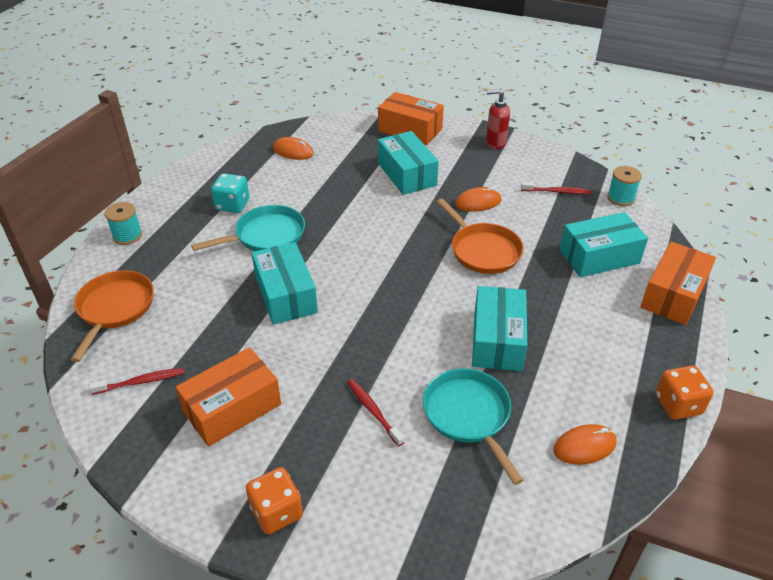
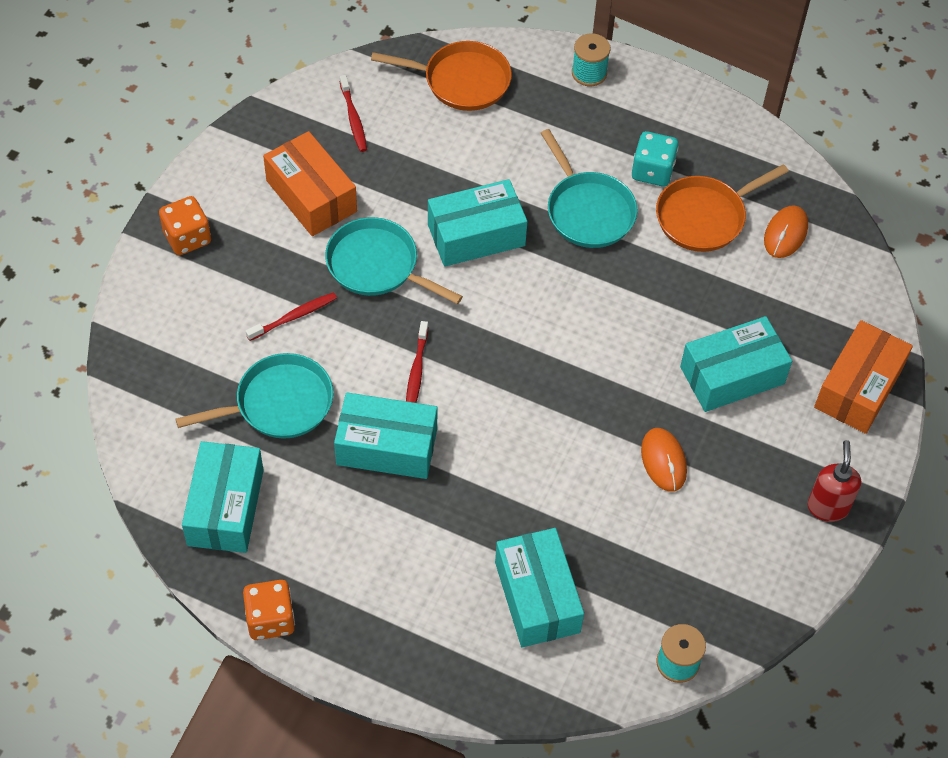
camera: 90 degrees right, 15 degrees up
orange pan [437,199,524,274] -> orange pan moved to [656,164,789,252]
red toothbrush [521,182,591,194] -> red toothbrush moved to [406,321,428,403]
orange mouse [553,424,617,465] -> turquoise box [182,441,264,553]
orange box [640,242,716,325] -> none
none -> turquoise pan [325,217,463,304]

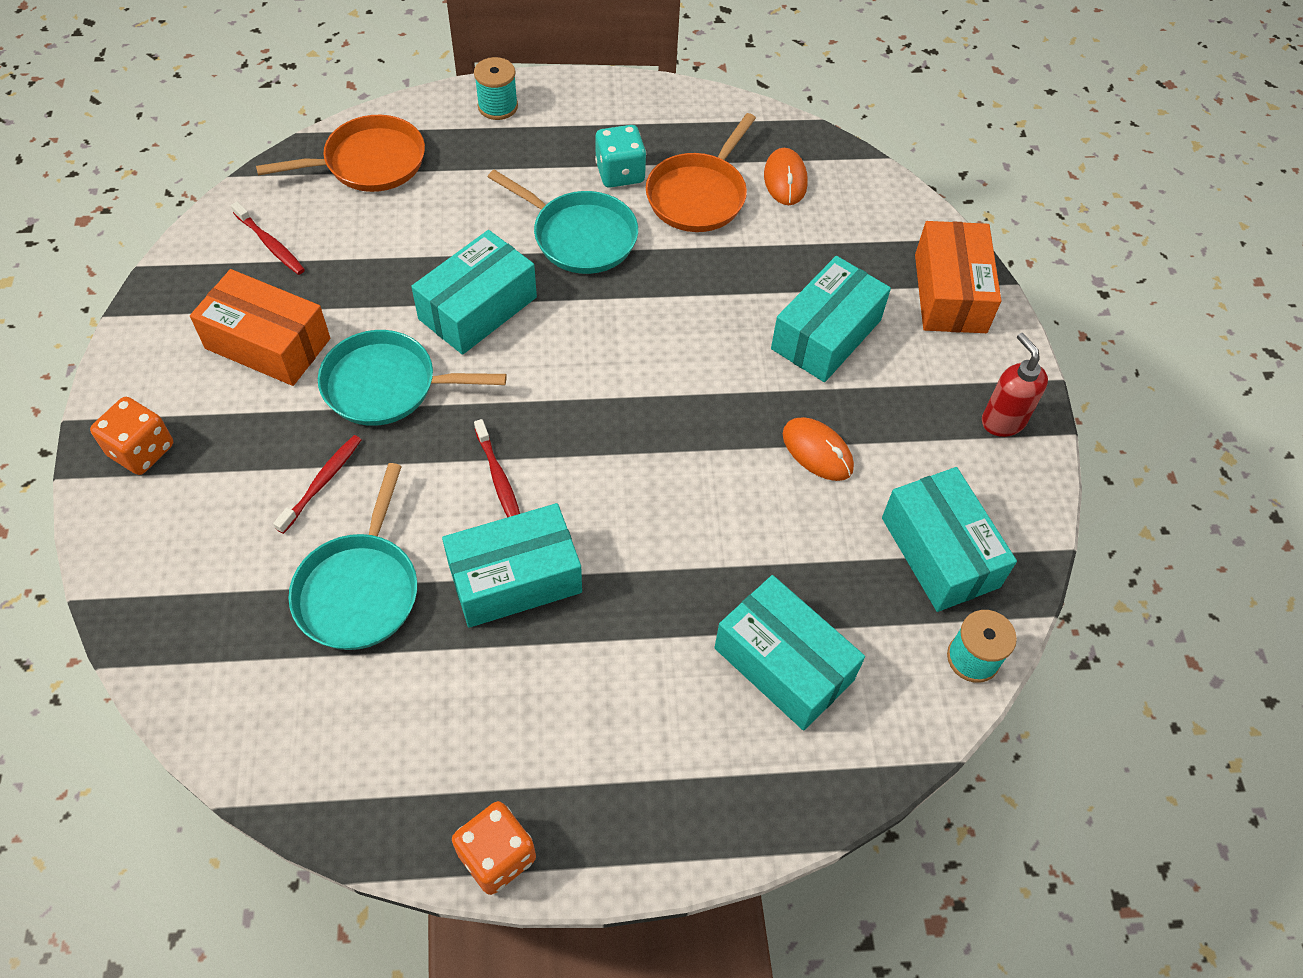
camera: 30 degrees left, 0 degrees up
turquoise pan [175,353,334,439] -> turquoise pan turned 150 degrees clockwise [288,463,417,650]
turquoise box [182,441,264,553] -> turquoise box moved to [882,467,1017,612]

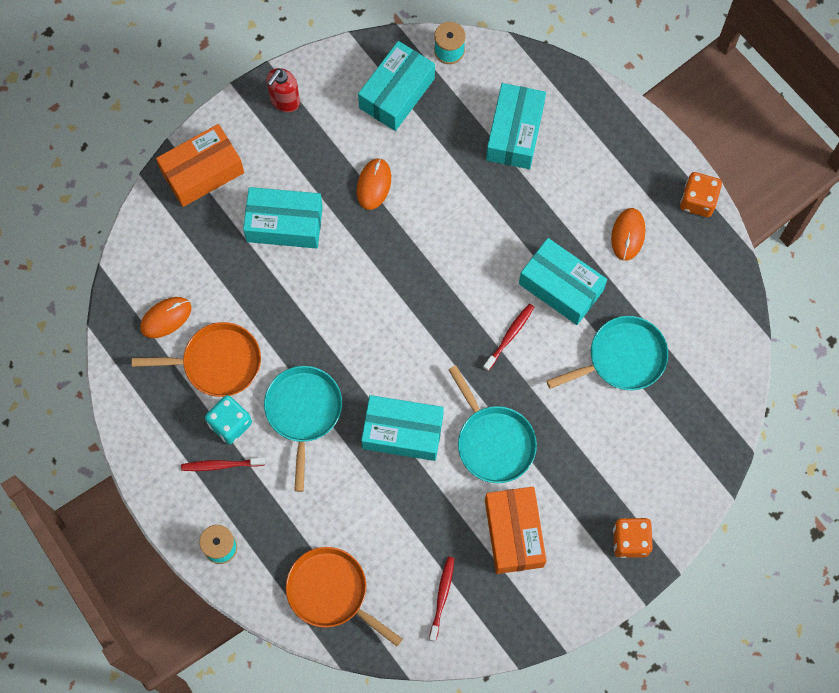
camera: 120 degrees left, 15 degrees up
red toothbrush [273,435,361,534] -> red toothbrush moved to [181,457,265,471]
none -> orange mouse [611,208,645,261]

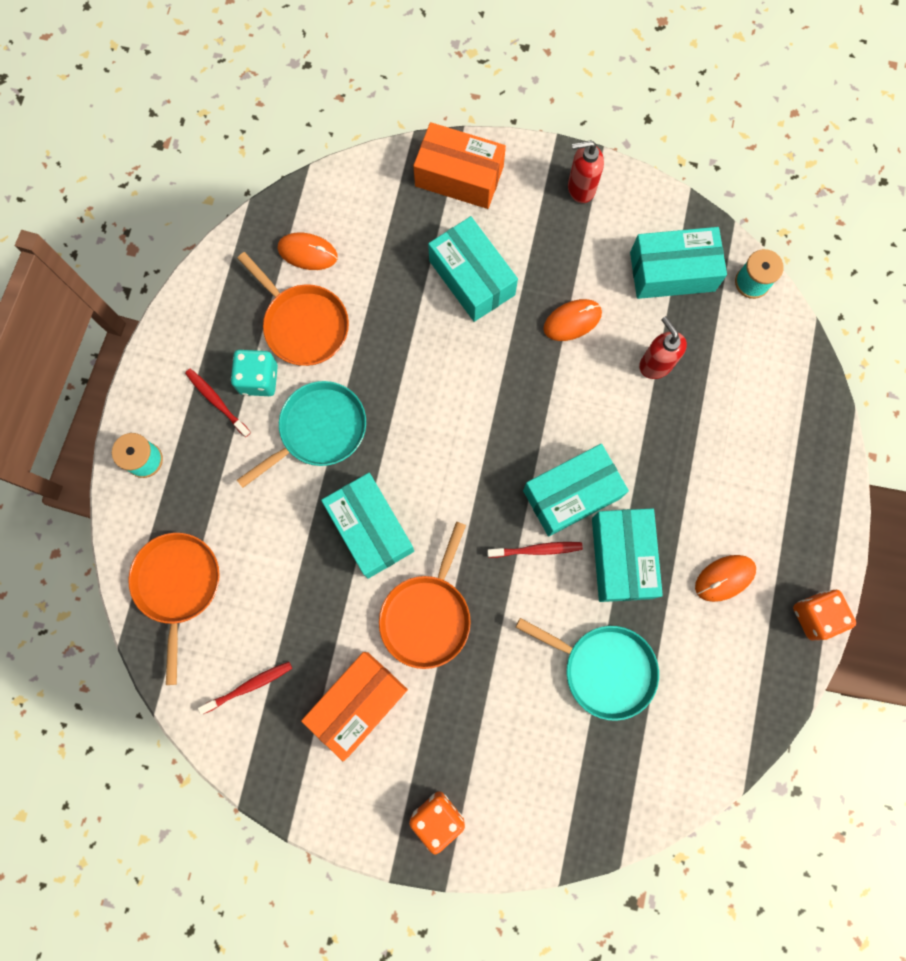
camera: 50 degrees right, 5 degrees up
turquoise pan [448,365,537,483] -> orange pan [379,522,471,669]
turquoise box [486,83,546,169] -> turquoise box moved to [523,444,629,536]
none -> red soap dispenser [639,316,687,379]

